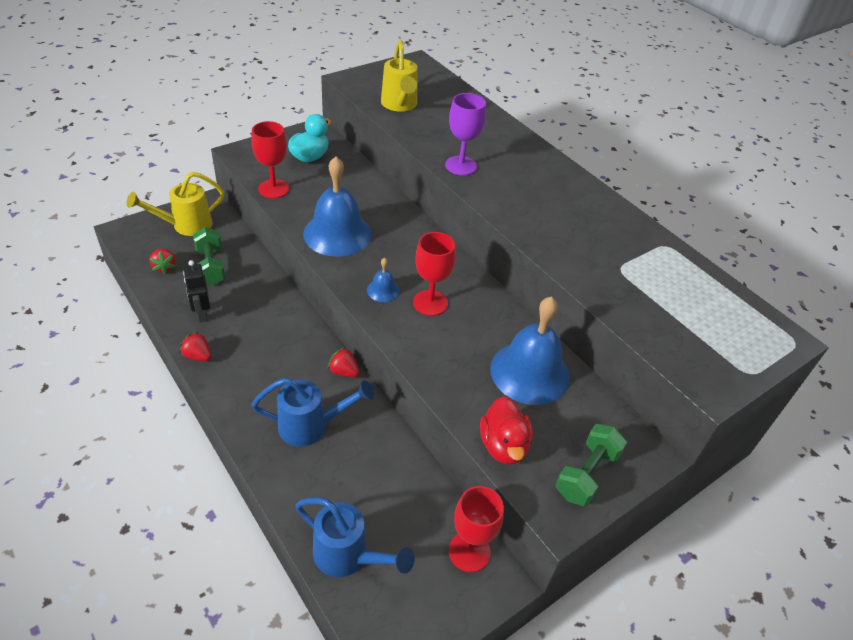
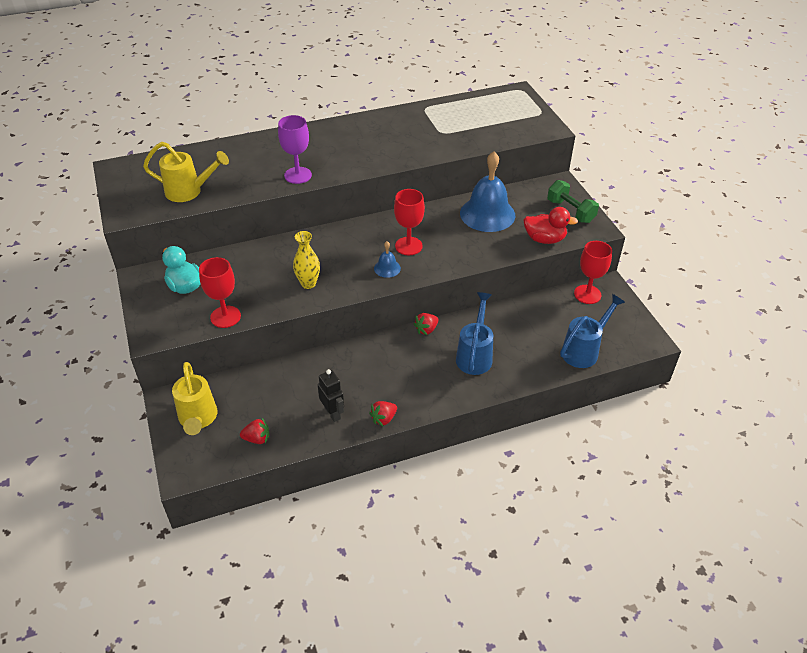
camera: 70 degrees left, 0 degrees up
black robot [183,260,210,322] -> black robot turned 120 degrees counterclockwise [318,369,344,422]
green dumbbell [193,227,225,286] -> none
blue bell [303,156,372,257] -> yellow vase [293,231,320,289]

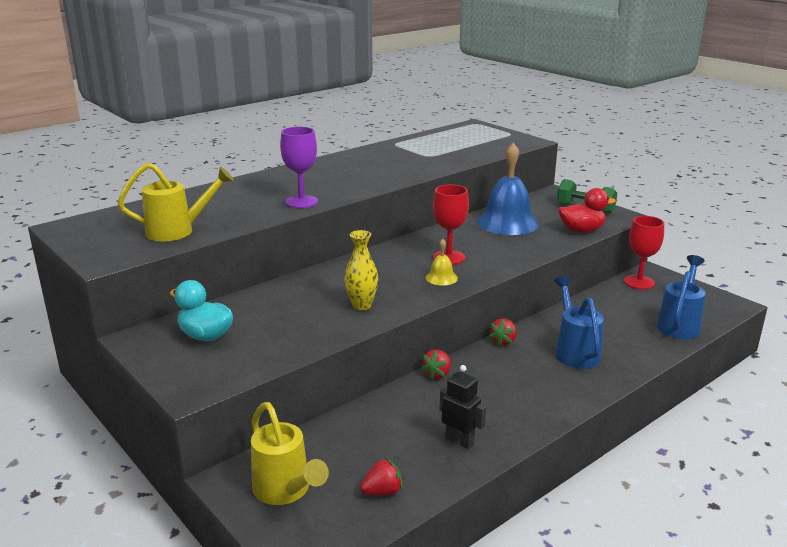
camera: 20 degrees left, 20 degrees down
red goblet [199,257,241,328] -> none
red strawberry [369,401,397,426] -> red strawberry moved to [421,350,451,380]
blue bell [374,241,401,278] -> yellow bell [426,239,458,286]

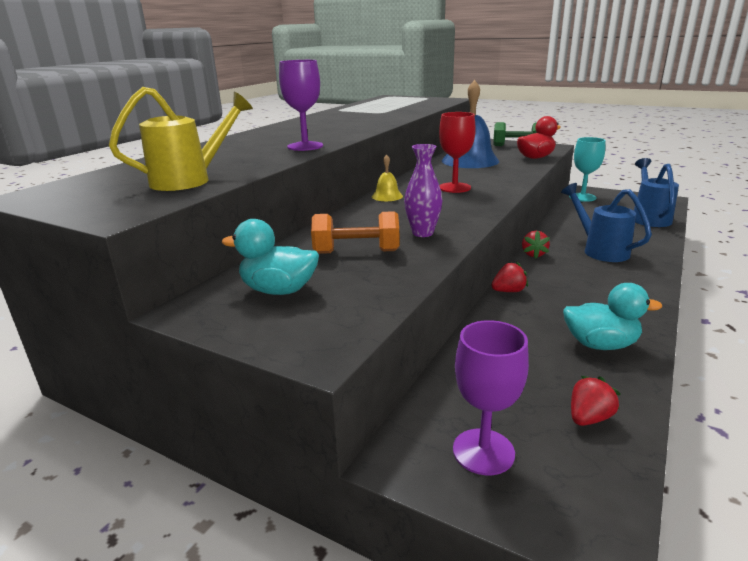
camera: 20 degrees left, 0 degrees up
yellow watering can [251,402,329,505] -> purple goblet [453,320,529,475]
yellow vase [344,230,378,310] -> purple vase [404,144,442,237]
red strawberry [421,350,451,380] -> red strawberry turned 120 degrees counterclockwise [491,261,528,292]
yellow bell [426,239,458,286] -> yellow bell moved to [372,154,403,201]
black robot [440,365,486,449] -> turquoise duck [563,283,662,350]
red goblet [624,216,664,289] -> turquoise goblet [569,137,606,202]
none -> orange dumbbell [311,211,399,254]

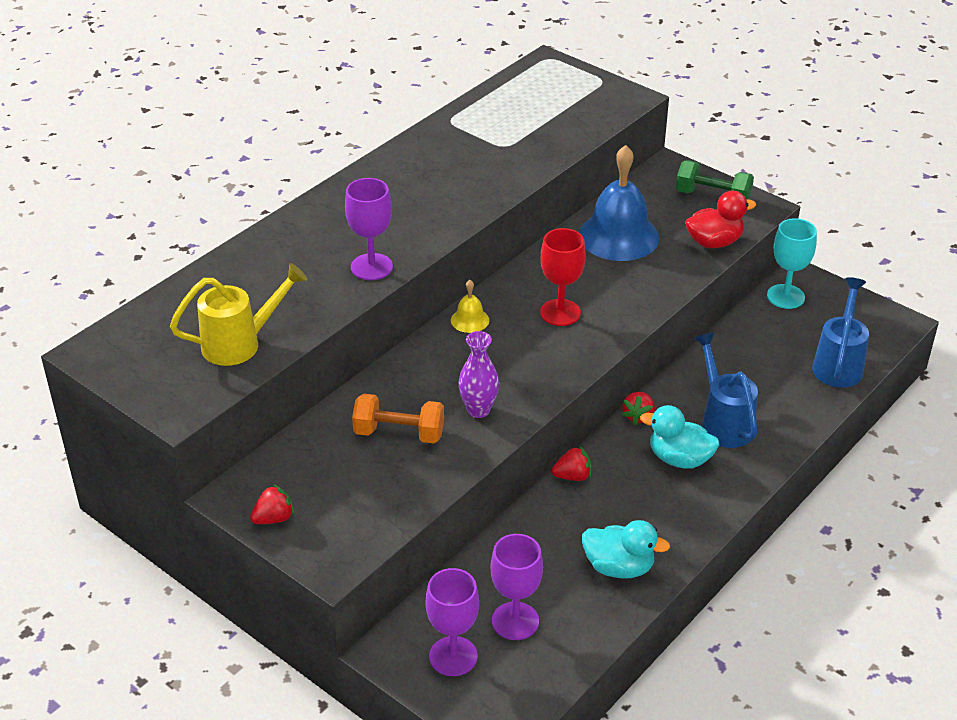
camera: 10 degrees right, 15 degrees up
turquoise duck [221,219,319,295] -> turquoise duck moved to [640,405,719,469]
red strawberry [571,376,621,426] -> red strawberry moved to [250,484,294,524]
none -> purple goblet [491,534,543,640]

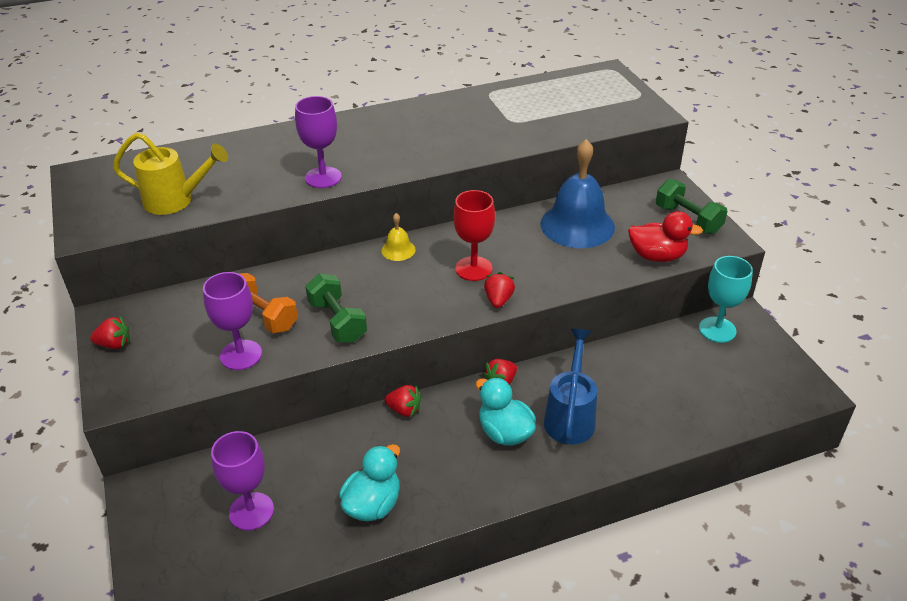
camera: 30 degrees right, 0 degrees up
purple goblet [426,568,479,676] -> purple goblet moved to [203,272,262,370]
purple vase [458,331,499,418] -> green dumbbell [305,273,367,343]
turquoise duck [582,520,670,579] -> turquoise duck turned 105 degrees counterclockwise [339,444,400,521]
blue watering can [812,277,869,388] -> none
none -> red strawberry [484,272,515,308]

